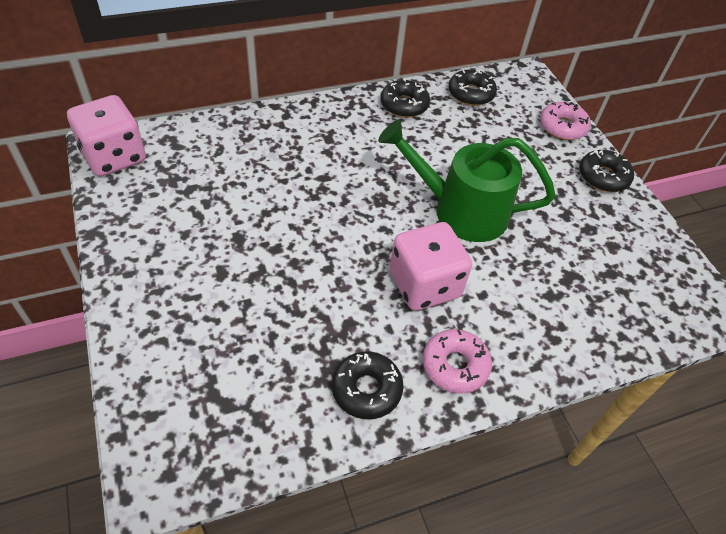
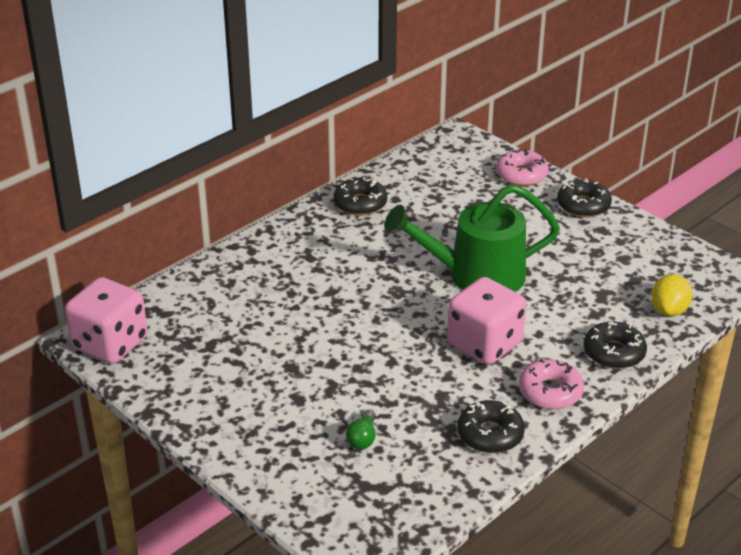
camera: 20 degrees left, 15 degrees down
black donut [448,69,497,106] -> black donut moved to [584,321,647,369]
none -> green light bulb [346,410,376,449]
none -> yellow lemon [651,274,692,316]

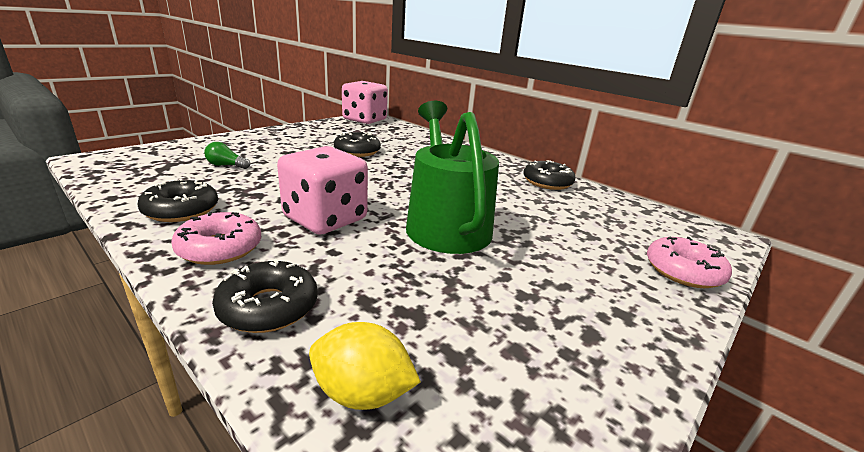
camera: 85 degrees right, 10 degrees down
black donut [557,178,612,218] -> black donut moved to [334,132,381,157]

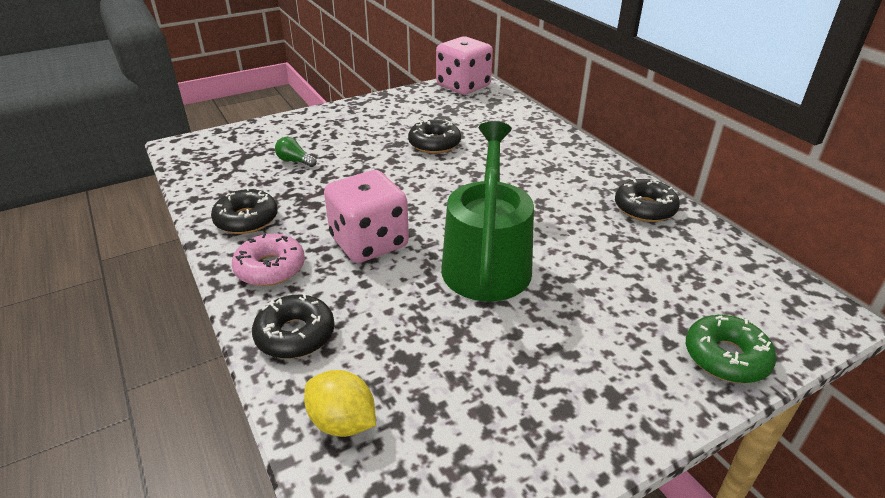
camera: 20 degrees right, 10 degrees up
pink donut [647,236,732,288] -> green donut [686,315,776,383]

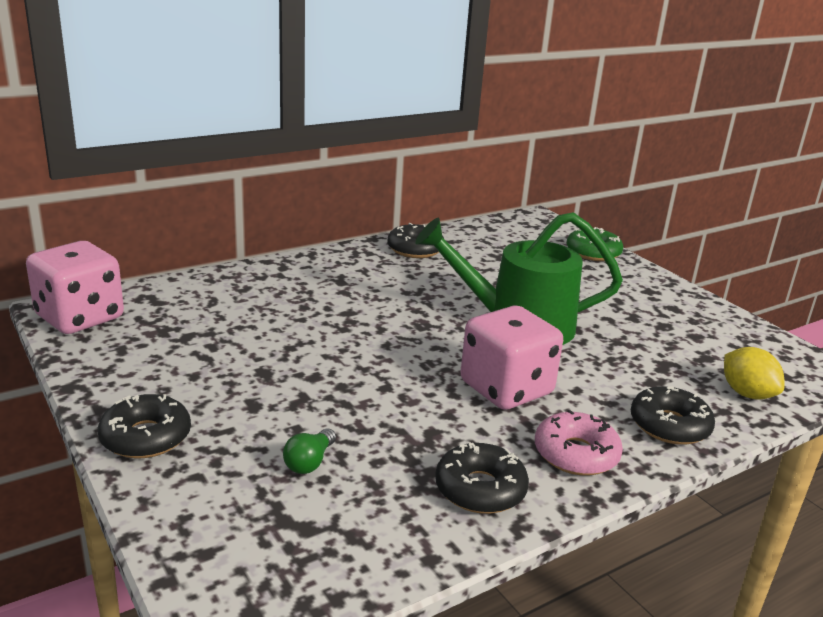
camera: 95 degrees left, 10 degrees down
yellow lemon [304,370,376,437] -> yellow lemon turned 60 degrees counterclockwise [724,347,785,400]
black donut [408,120,461,154] -> black donut moved to [98,394,191,458]

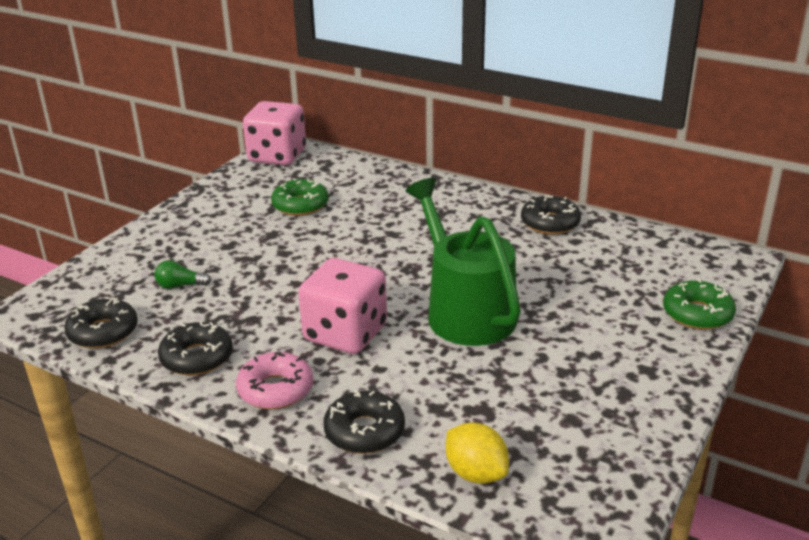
camera: 65 degrees right, 5 degrees up
black donut [98,394,191,458] -> black donut moved to [64,297,138,349]
yellow lemon [724,347,785,400] -> yellow lemon turned 75 degrees counterclockwise [446,422,509,484]
none -> green donut [271,178,329,216]

